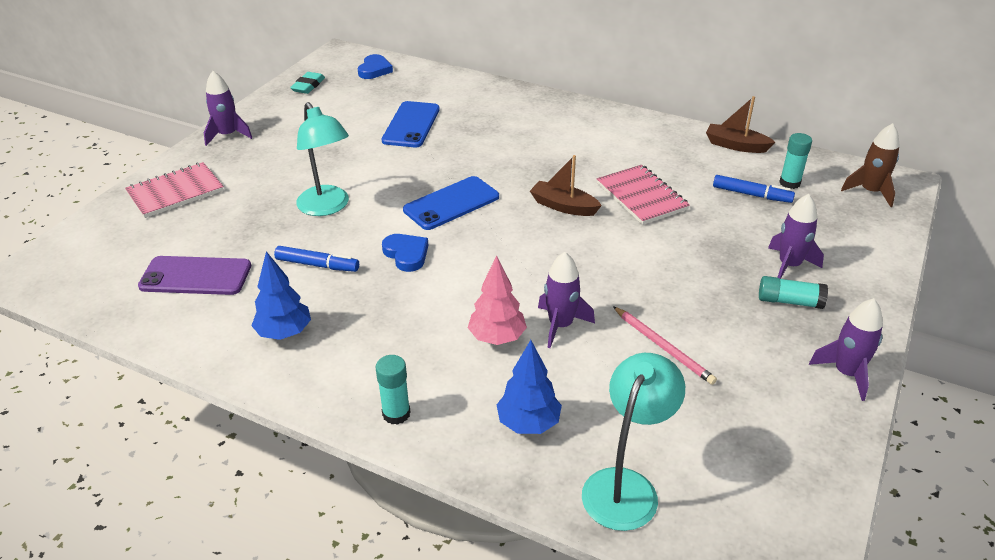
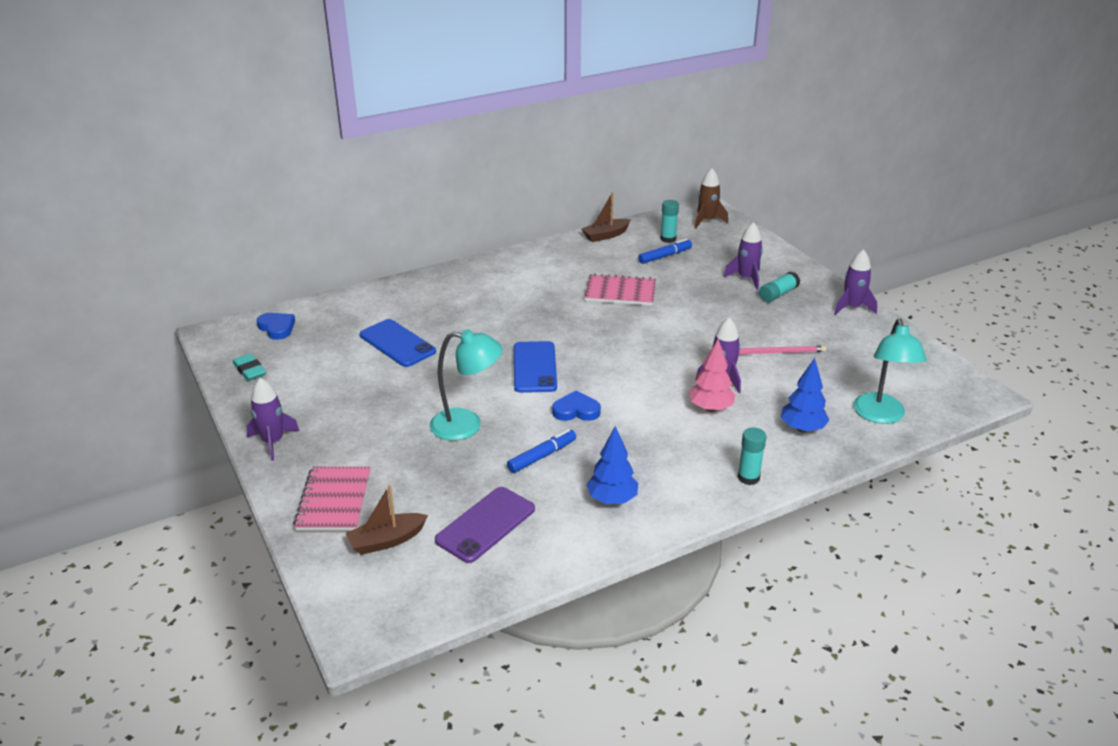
camera: 55 degrees left, 5 degrees down
brown boat [530,155,602,216] -> brown boat moved to [346,485,428,555]
turquoise lamp [582,353,685,531] -> turquoise lamp turned 150 degrees counterclockwise [853,319,926,424]

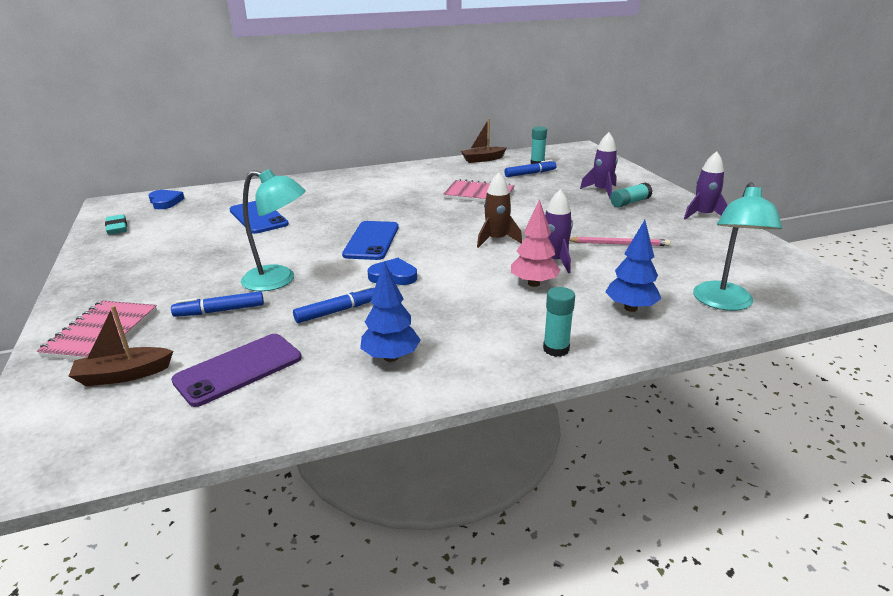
camera: 10 degrees right, 5 degrees down
purple rocket [246,378,299,461] -> none
brown rocket [695,168,728,229] -> brown rocket moved to [477,172,522,248]
none -> blue marker [171,291,264,317]

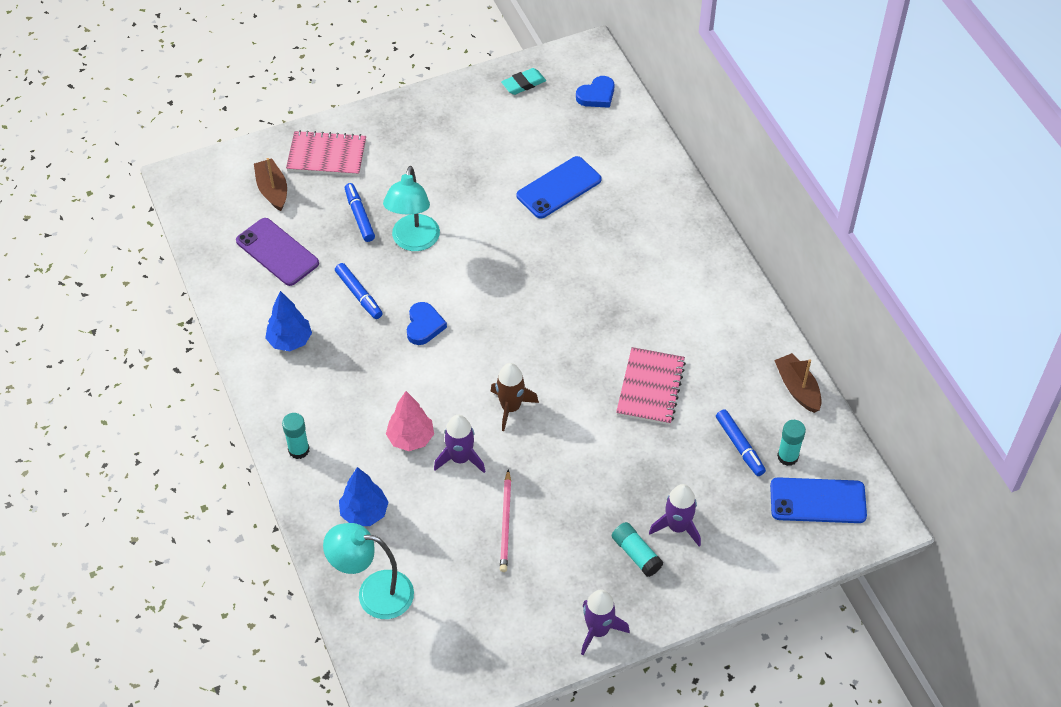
camera: 85 degrees right, 25 degrees up
blue phone [342,221,399,260] -> blue phone moved to [770,477,867,523]

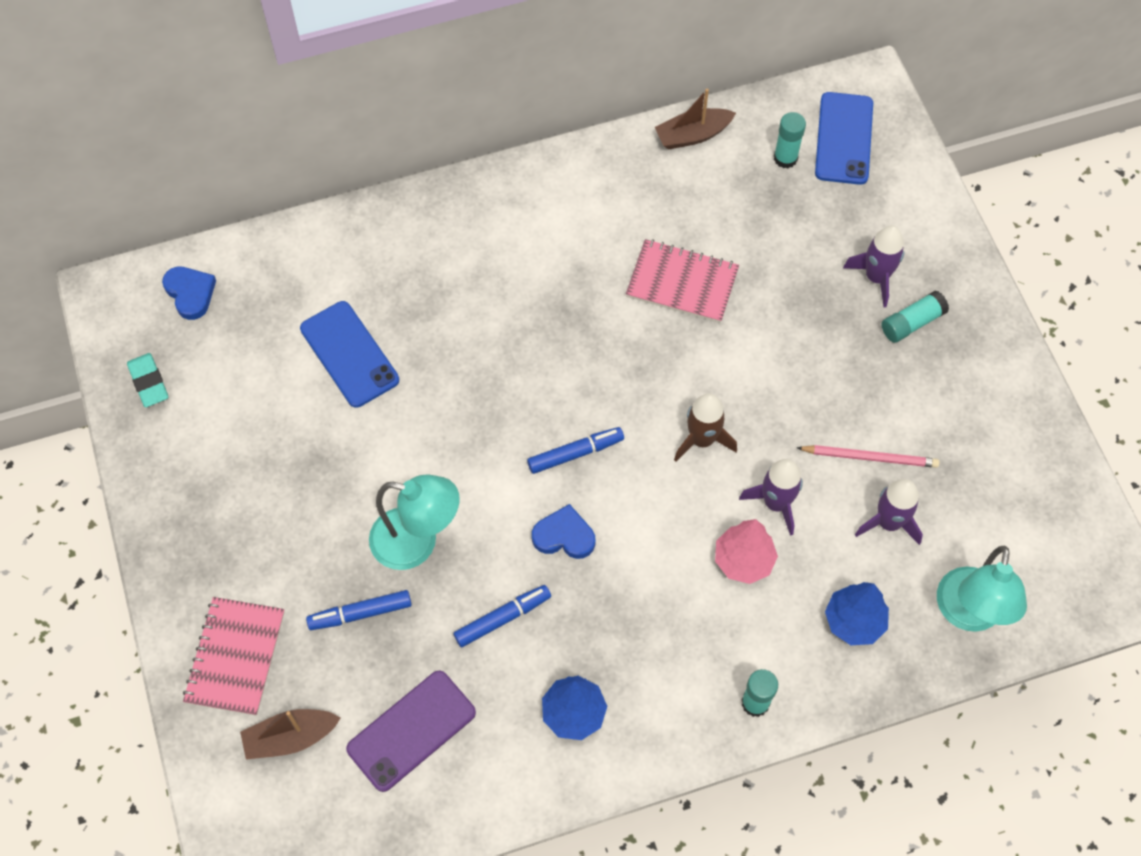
camera: 85 degrees left, 10 degrees up
purple rocket [581,589,630,655] -> purple rocket moved to [855,479,923,545]
blue marker [716,409,766,476] -> blue marker moved to [527,427,624,474]

